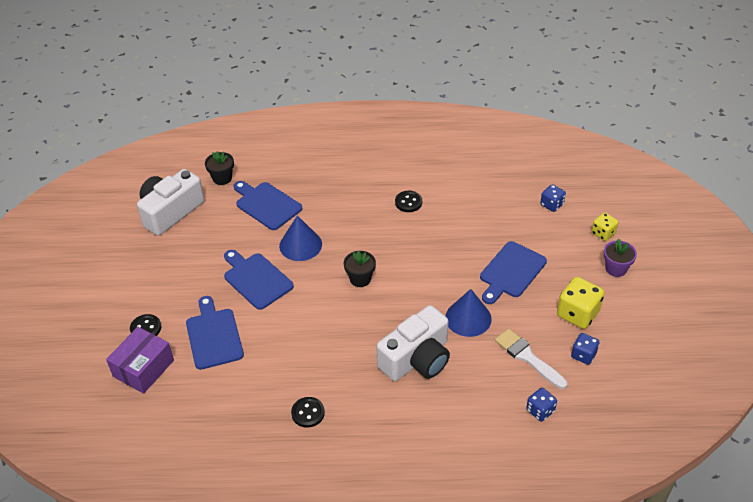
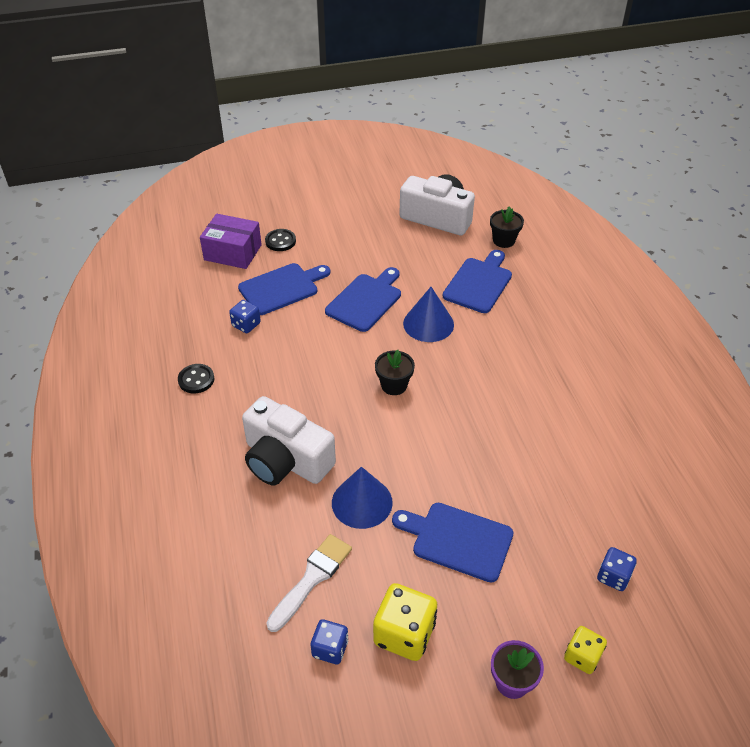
camera: 75 degrees right, 0 degrees up
black button [395,191,422,212] -> none
blue dice [526,388,557,422] -> blue dice moved to [229,300,261,333]

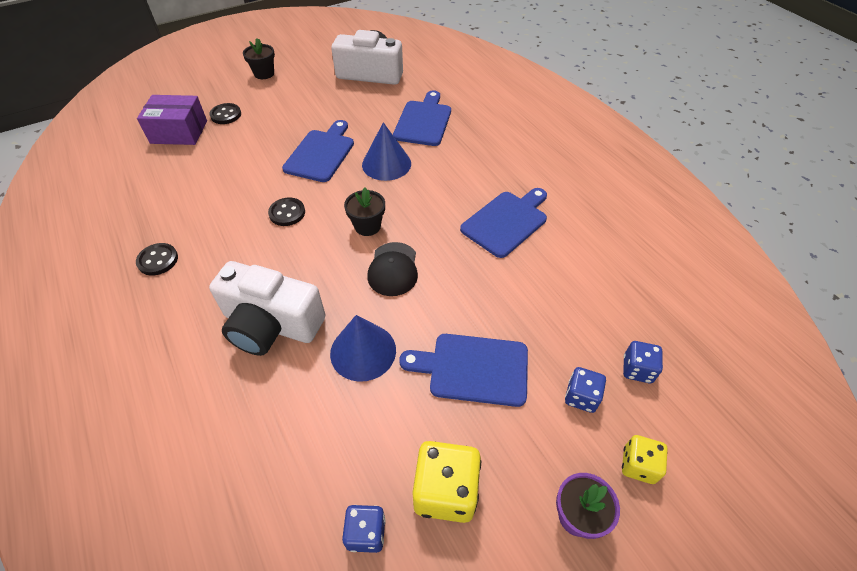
camera: 15 degrees left, 5 degrees up
blue dice [229,300,261,333] -> blue dice moved to [565,367,606,413]
blue cutting board [238,263,330,315] -> blue cutting board moved to [460,188,547,258]
white brush [266,534,352,632] -> none
black flower pot [490,206,524,248] -> black flower pot moved to [243,38,275,79]
none -> black button [268,198,305,226]
none -> black cap [368,242,418,296]

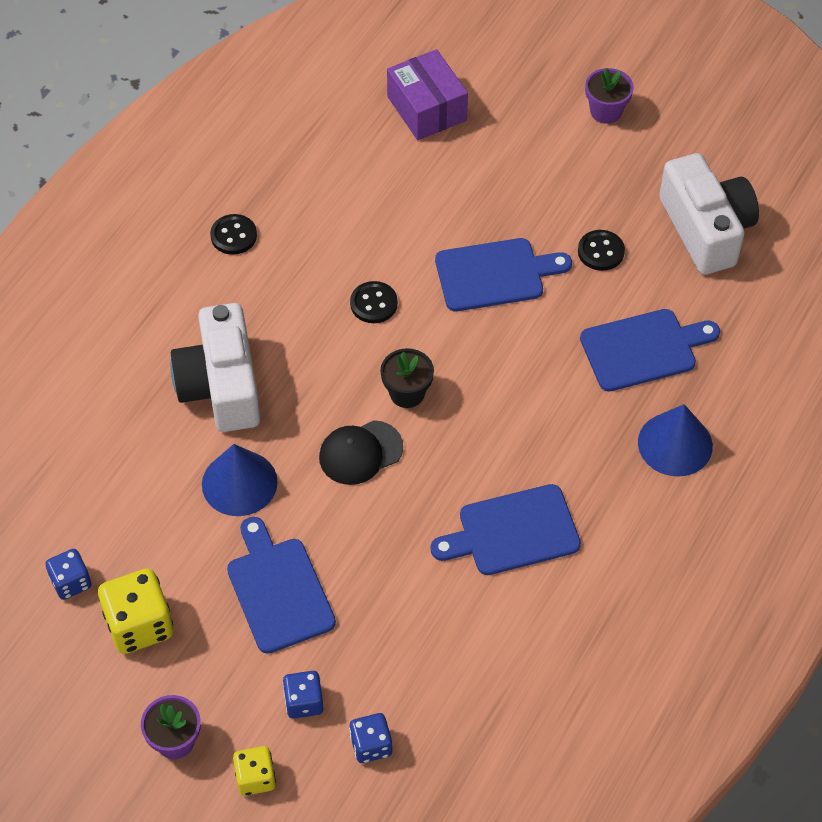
camera: 60 degrees right, 5 degrees up
black button [209,103,241,124] -> black button moved to [578,230,625,271]
black flower pot [243,38,275,79] -> purple flower pot [585,68,634,124]
blue cone [362,122,411,181] -> blue cone moved to [638,404,713,477]
blue cutting board [460,188,547,258] -> blue cutting board turned 150 degrees clockwise [431,484,581,575]

